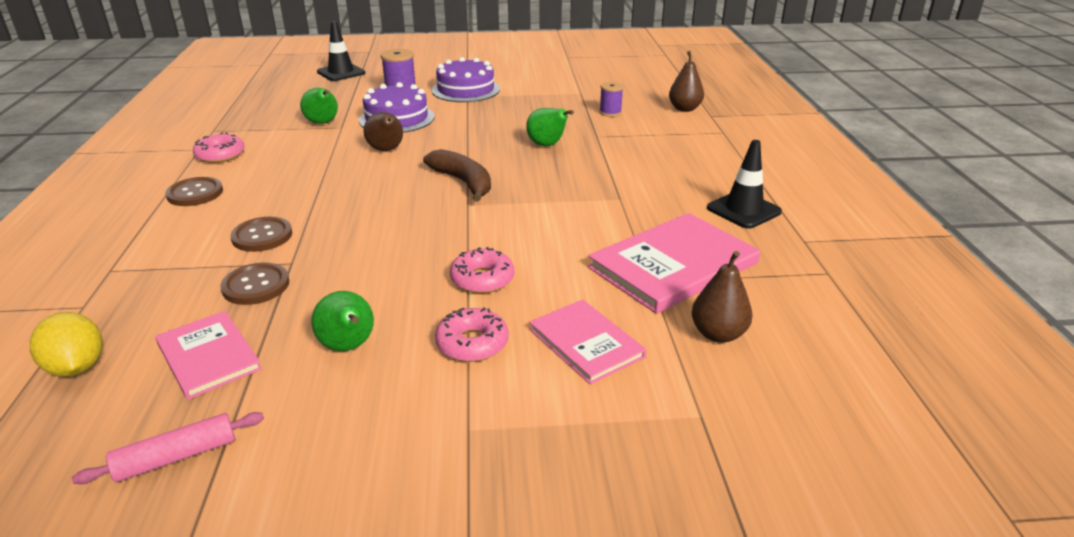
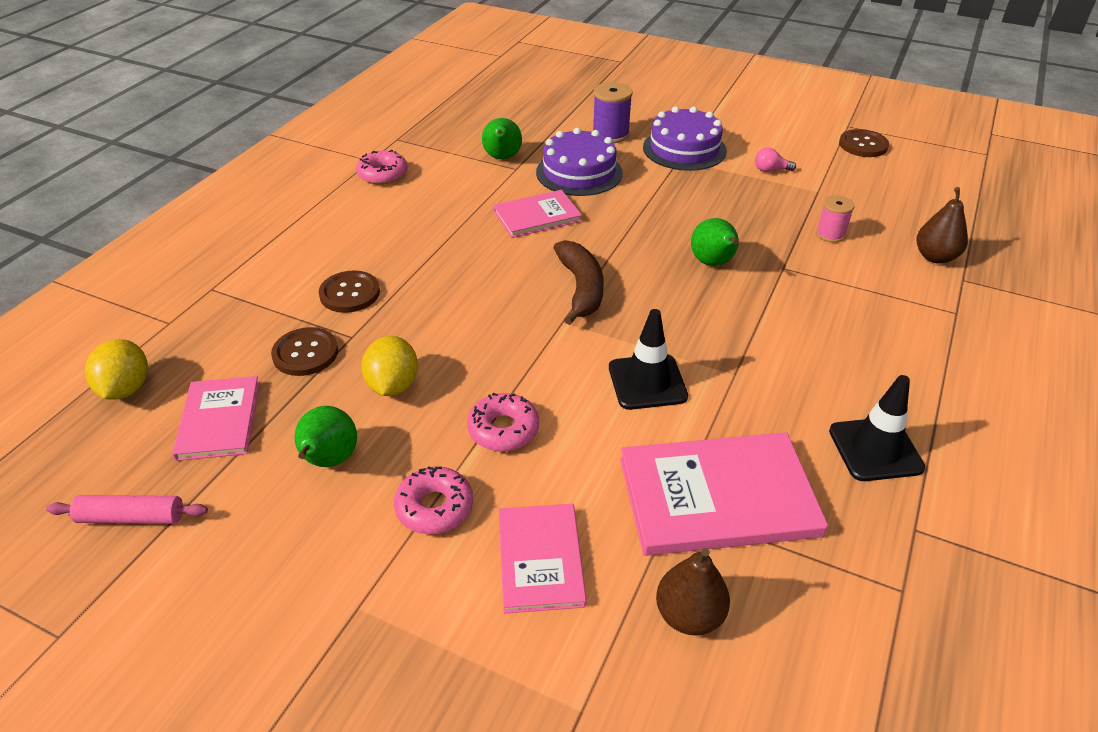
camera: 30 degrees right, 10 degrees up
brown button [165,177,223,206] -> brown button moved to [839,129,889,157]
black traffic cone [317,21,365,81] -> black traffic cone moved to [609,309,688,410]
brown pear [363,112,403,151] -> pink book [493,190,582,238]
purple spool [599,82,623,117] -> pink spool [816,195,855,243]
none -> yellow lemon [361,336,418,396]
none -> pink light bulb [755,148,796,172]

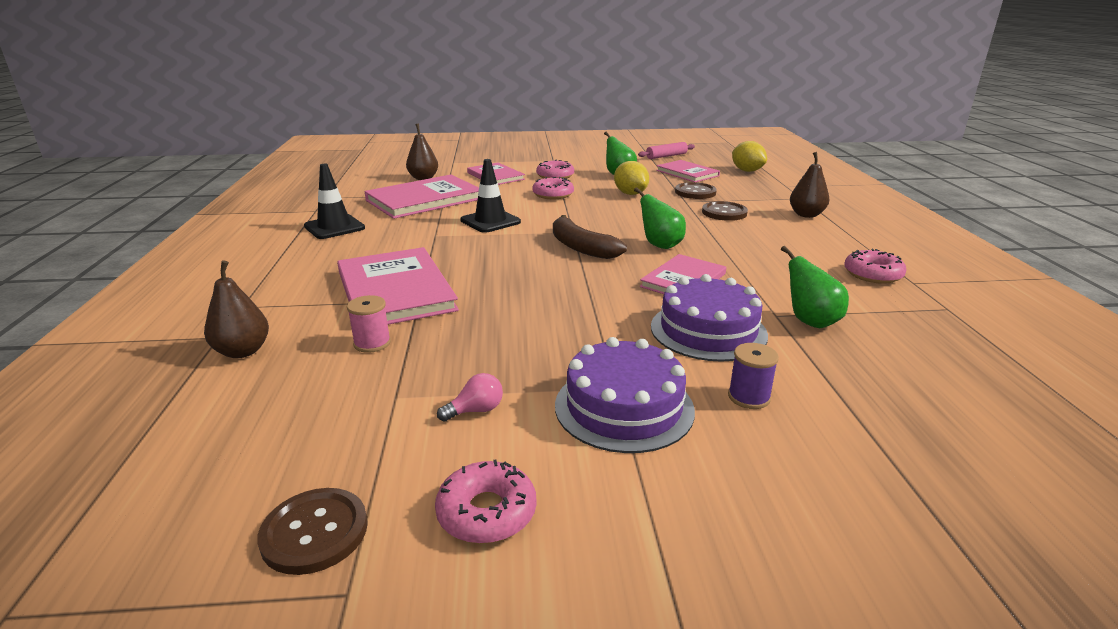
camera: 150 degrees right, 15 degrees down
purple spool [592,82,633,143] -> purple spool [728,343,779,409], size x0.66
green pear [691,218,739,266] -> green pear moved to [634,187,686,249]
none -> pink book [337,247,459,325]
none -> pink donut [435,460,536,544]
none -> brown pear [790,152,829,218]

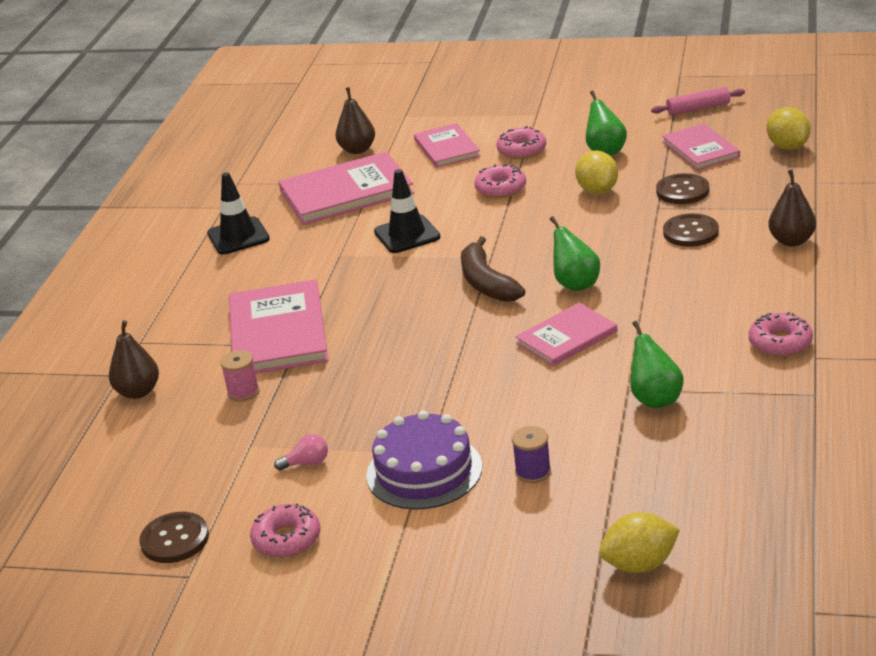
camera: 20 degrees right, 5 degrees up
purple cake [651,274,768,362] -> none
none -> yellow lemon [599,512,680,573]

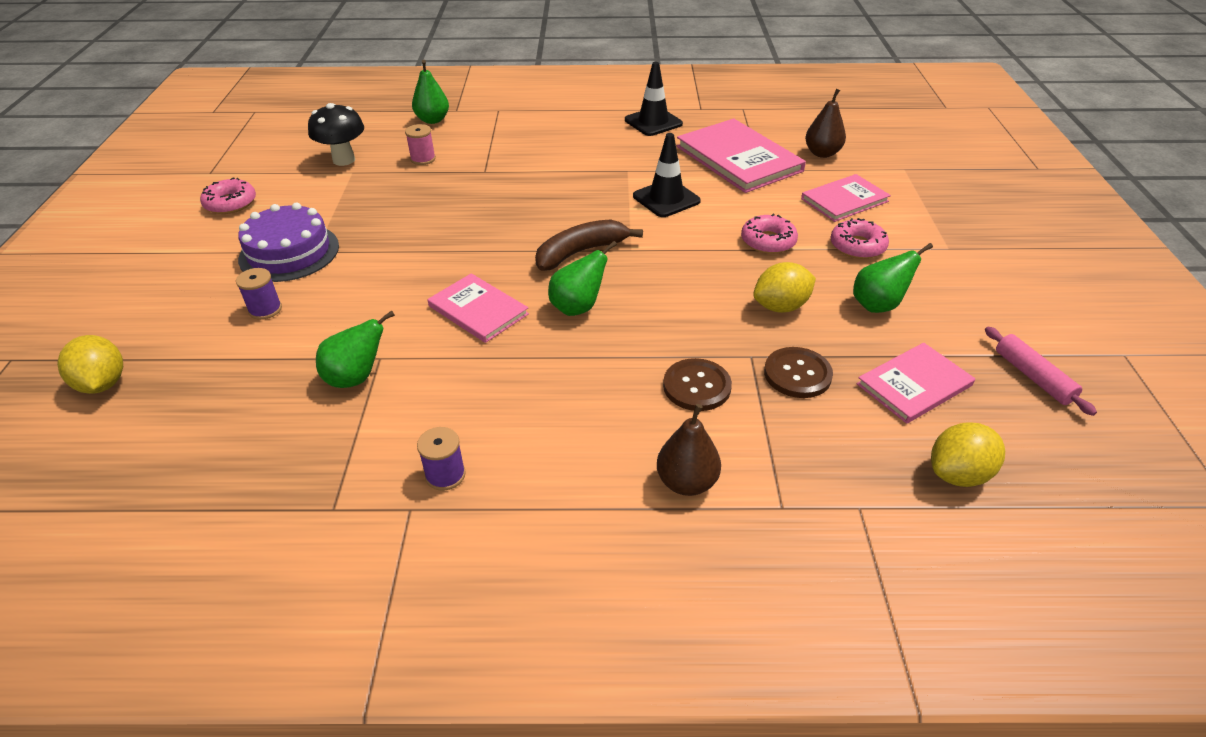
camera: 75 degrees right, 10 degrees up
brown pear [109,320,159,399] -> green pear [412,60,449,124]
brown button [139,512,209,563] -> none
pink book [229,279,329,374] -> none
pink light bulb [274,434,328,470] -> none
pink donut [749,312,813,357] -> purple spool [417,427,466,491]
none -> black mushroom [308,103,364,166]

